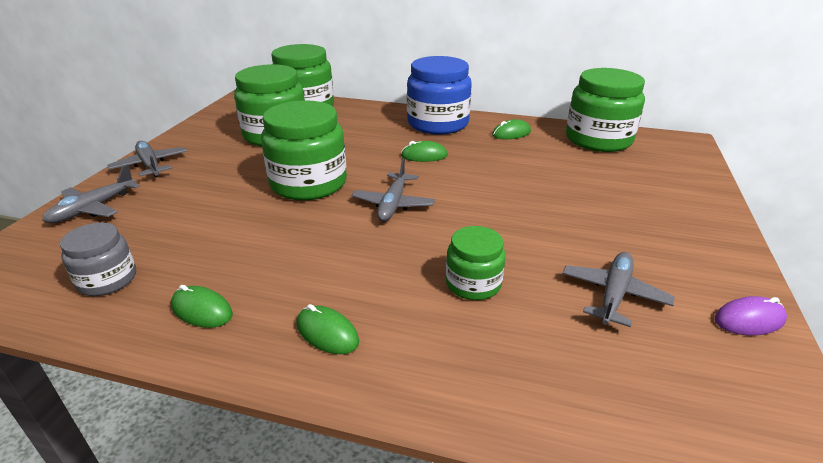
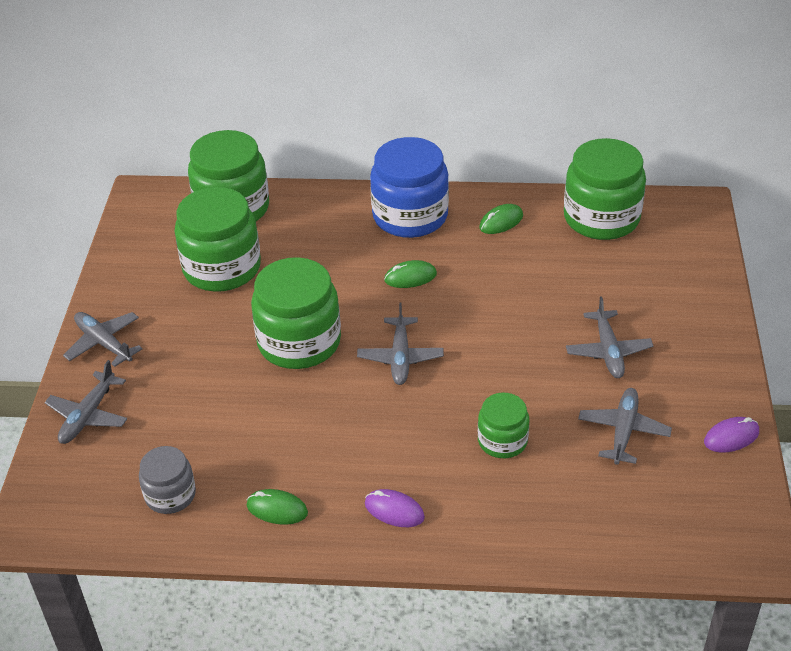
camera: 10 degrees left, 10 degrees up
green mouse [297,304,359,354] -> purple mouse [365,489,425,527]
none -> grey plane [566,296,653,378]

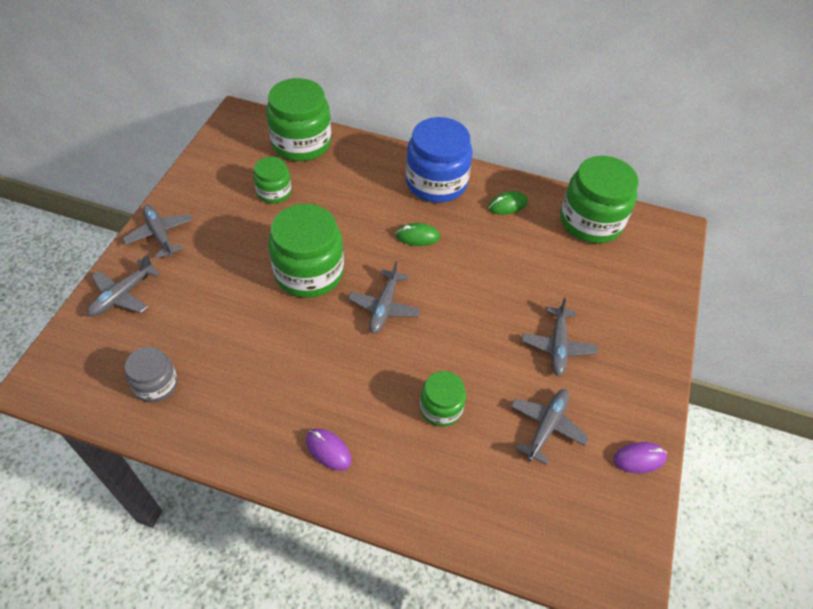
camera: 10 degrees right, 10 degrees up
green jar [175,187,261,292] -> green jar [253,156,292,204], size x0.55
green mouse [247,489,308,525] -> none

